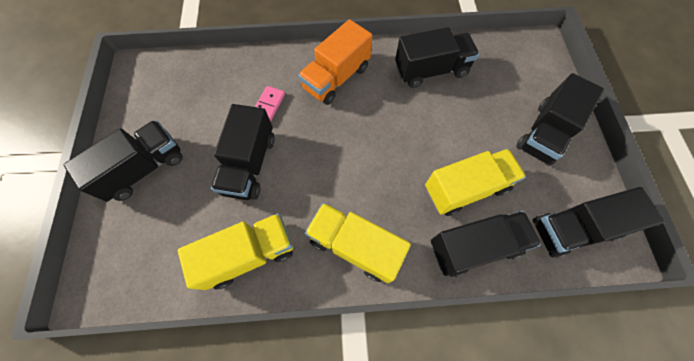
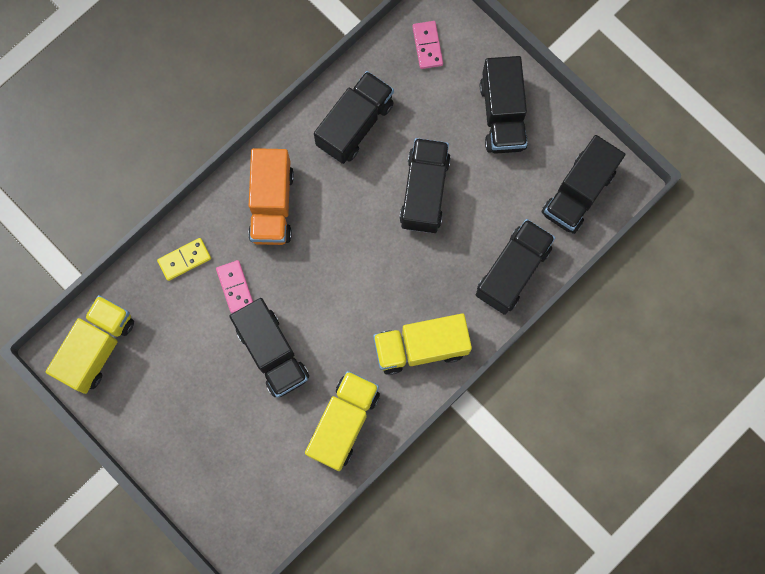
camera: 40 degrees left, 10 degrees up
black truck [64,120,183,202] -> black truck moved to [399,138,451,233]
yellow truck [425,149,526,216] -> yellow truck moved to [46,295,134,394]
none -> yellow domino [157,238,211,281]
none -> pink domino [412,21,443,69]

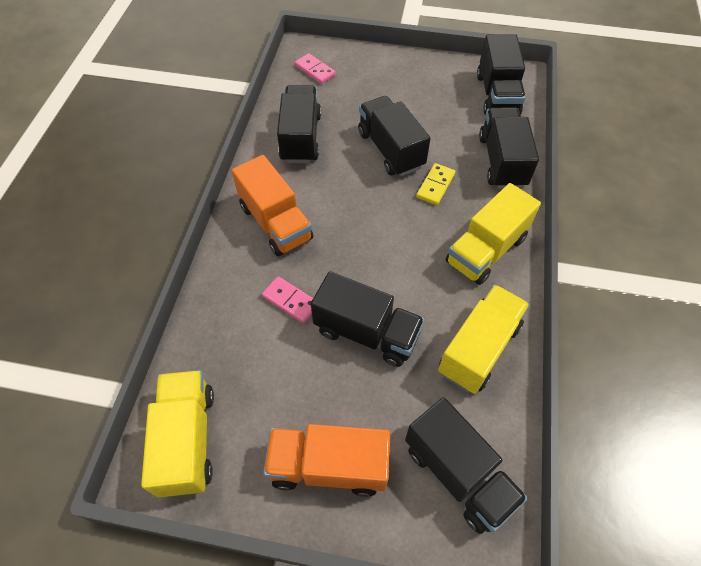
camera: 35 degrees left, 20 degrees down
yellow domino [157,238,211,281] -> yellow domino moved to [416,163,455,205]
yellow truck [305,371,380,471] -> yellow truck turned 45 degrees clockwise [438,285,530,394]
black truck [480,56,528,154] -> black truck moved to [405,397,528,534]
none -> orange truck [263,424,390,497]

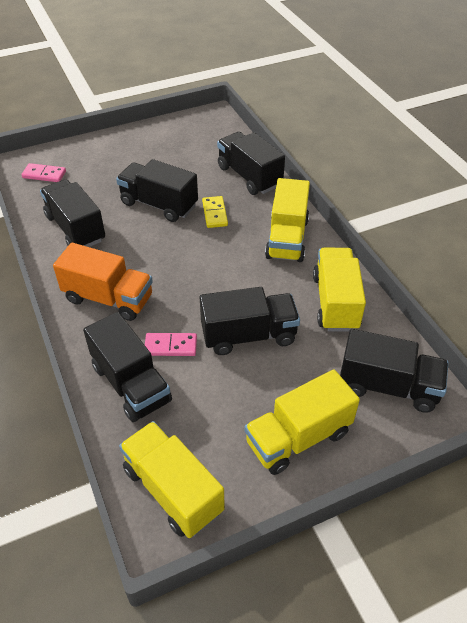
camera: 35 degrees left, 10 degrees down
orange truck [263,424,390,497] -> yellow truck [244,369,360,475]
black truck [477,34,526,115] -> black truck moved to [83,312,172,422]

